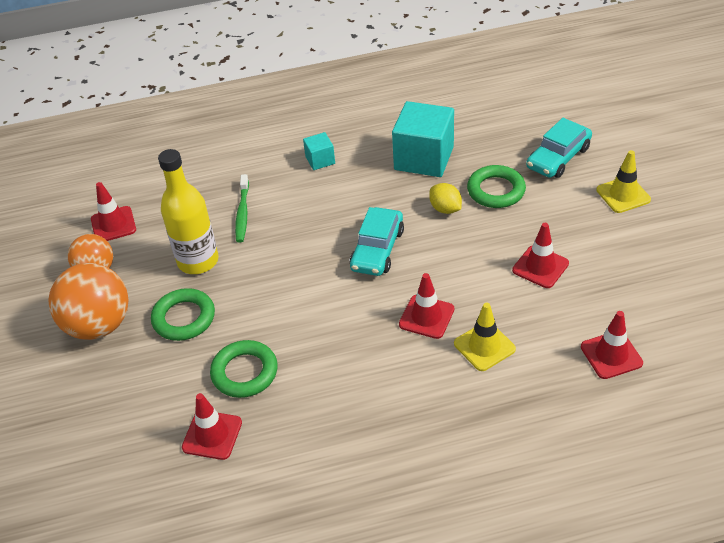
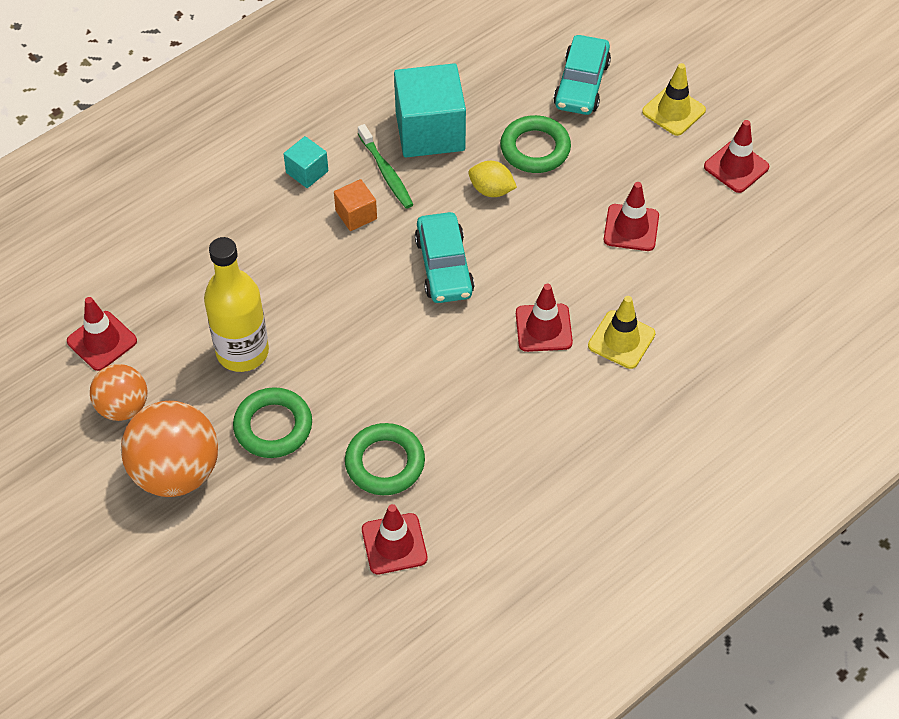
camera: 30 degrees left, 10 degrees up
green toothbrush [235,174,249,243] -> green toothbrush moved to [358,124,413,209]
red traffic cone [581,311,643,379] -> red traffic cone moved to [704,120,769,193]
none -> orange cube [334,179,377,231]

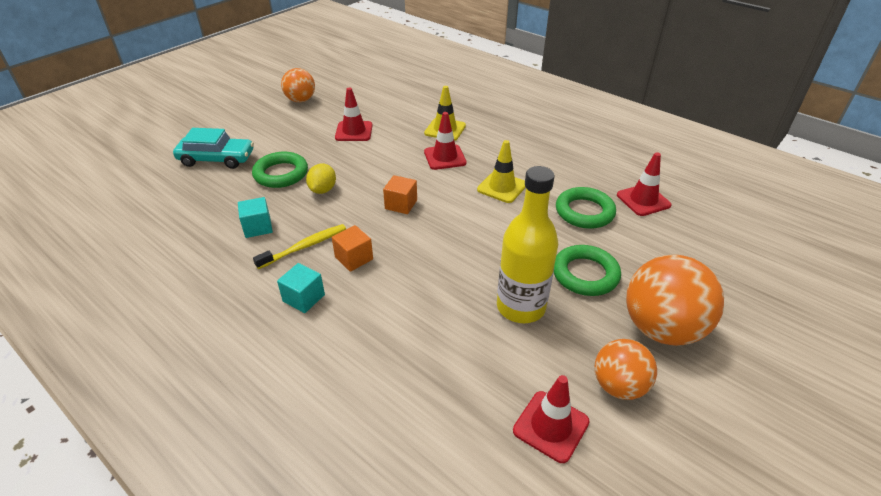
camera: 100 degrees left, 15 degrees down
green toothbrush [358,124,413,209] -> yellow toothbrush [253,224,346,269]
turquoise cube [394,63,466,157] -> turquoise cube [238,197,273,238], size x0.49
turquoise car [415,212,474,303] -> orange cube [383,175,417,214]
yellow traffic cone [642,63,706,136] -> yellow traffic cone moved to [477,140,526,203]
red traffic cone [704,120,769,193] -> orange ball [281,68,315,102]

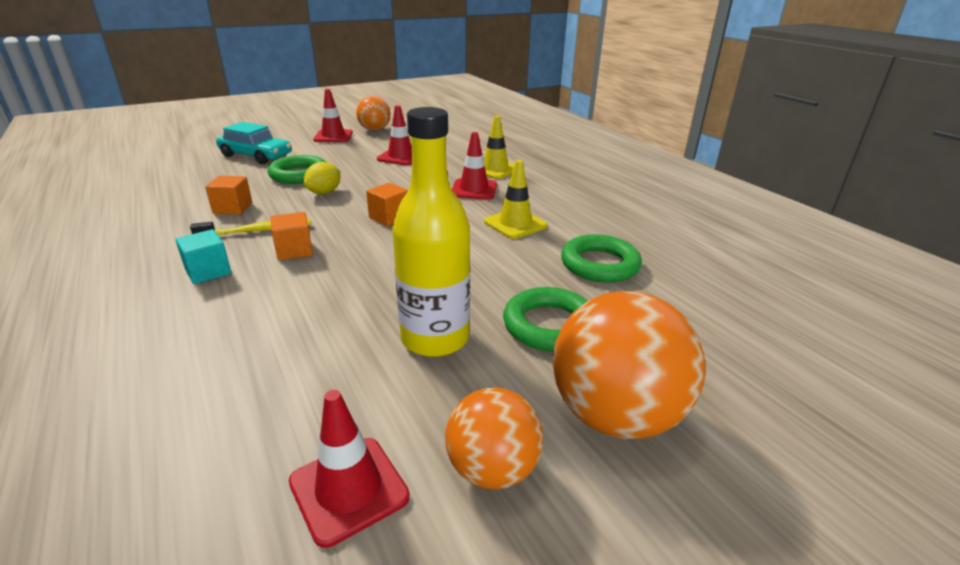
camera: 20 degrees right, 10 degrees down
turquoise cube [238,197,273,238] -> orange cube [205,176,252,215]
red traffic cone [617,152,671,216] -> red traffic cone moved to [313,89,353,142]

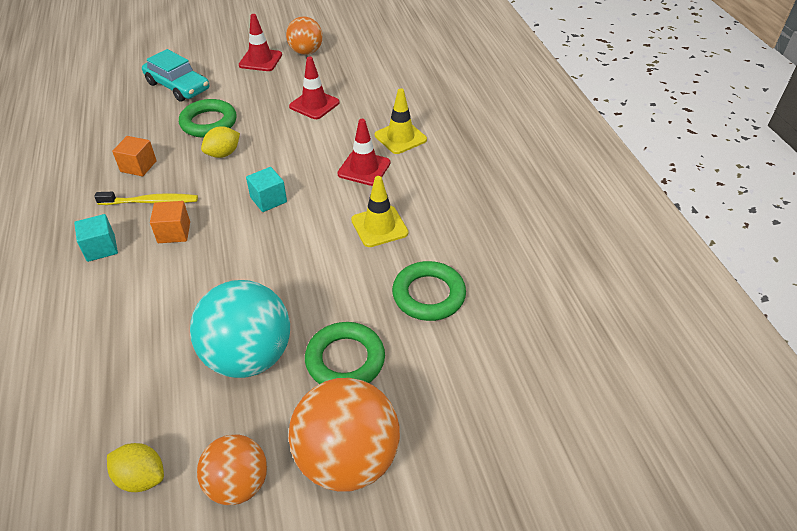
camera: 15 degrees right, 15 degrees up
red traffic cone [289,390,410,548] -> yellow lemon [107,443,164,492]
orange cube [366,183,408,226] -> turquoise cube [246,167,287,212]
yellow bottle [392,107,470,357] -> turquoise ball [190,280,290,378]

